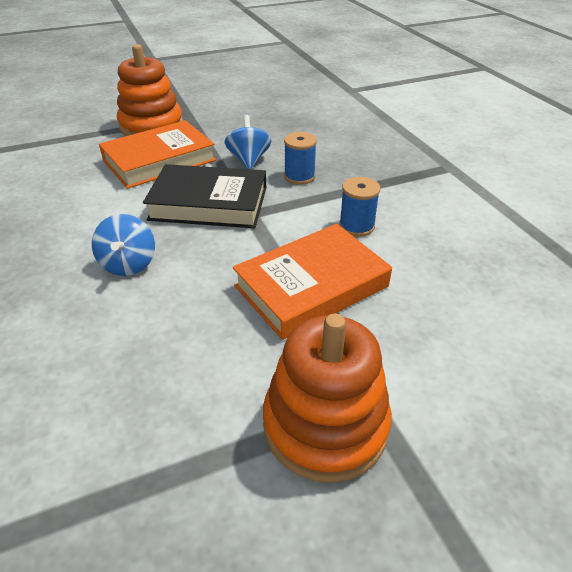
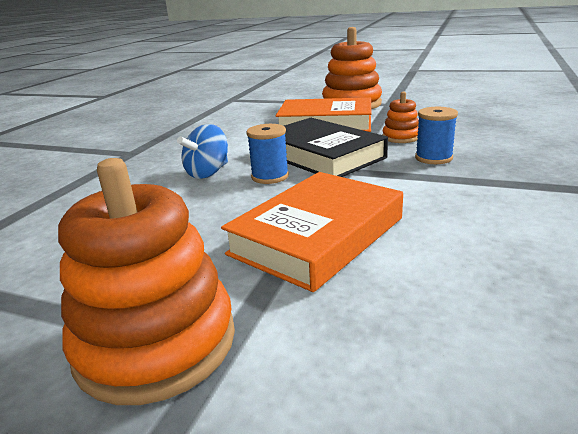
camera: 45 degrees right, 15 degrees down
blue spinning top [225,115,271,169] -> orange stacking toy [383,92,419,143]
orange book [233,224,392,340] -> orange book turned 60 degrees counterclockwise [221,172,403,292]
blue spool [339,177,380,237] -> blue spool moved to [246,124,289,184]

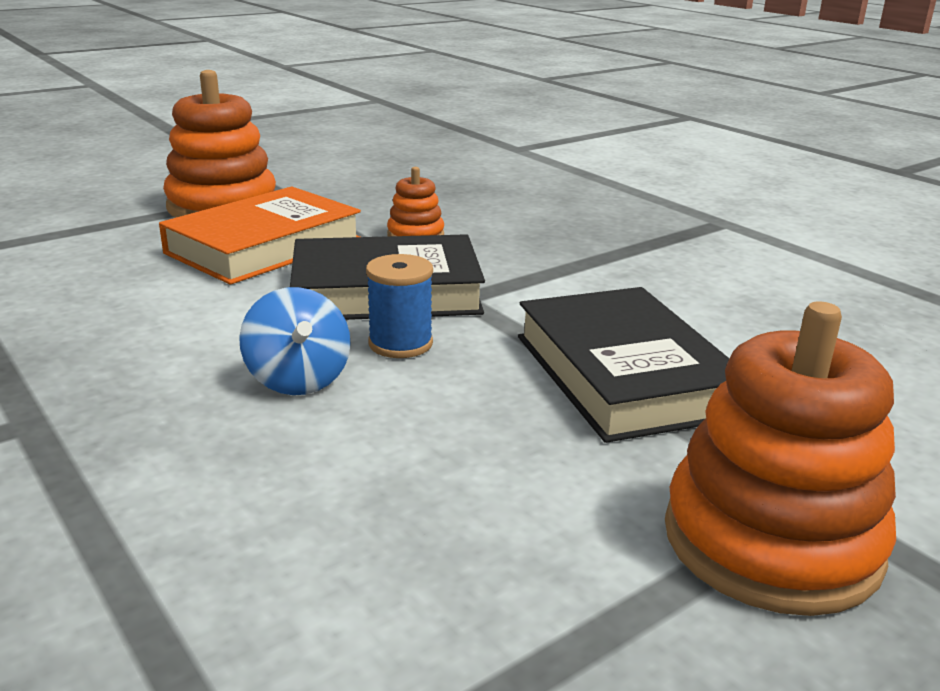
camera: 60 degrees left, 0 degrees up
orange book [221,172,403,292] -> black book [518,287,729,443]
blue spool [415,107,458,164] -> none

